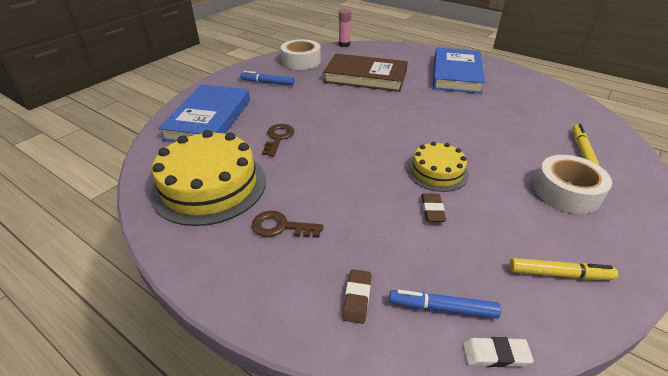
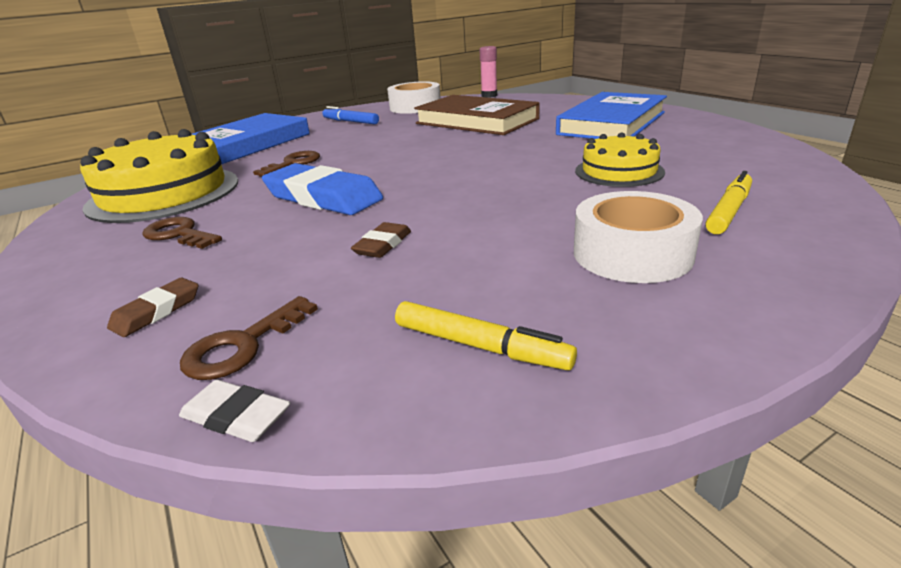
camera: 25 degrees right, 10 degrees down
blue marker [389,290,501,318] -> brown key [180,296,318,380]
yellow cake [407,141,469,192] -> yellow cake moved to [575,132,665,187]
none -> blue eraser [262,163,383,215]

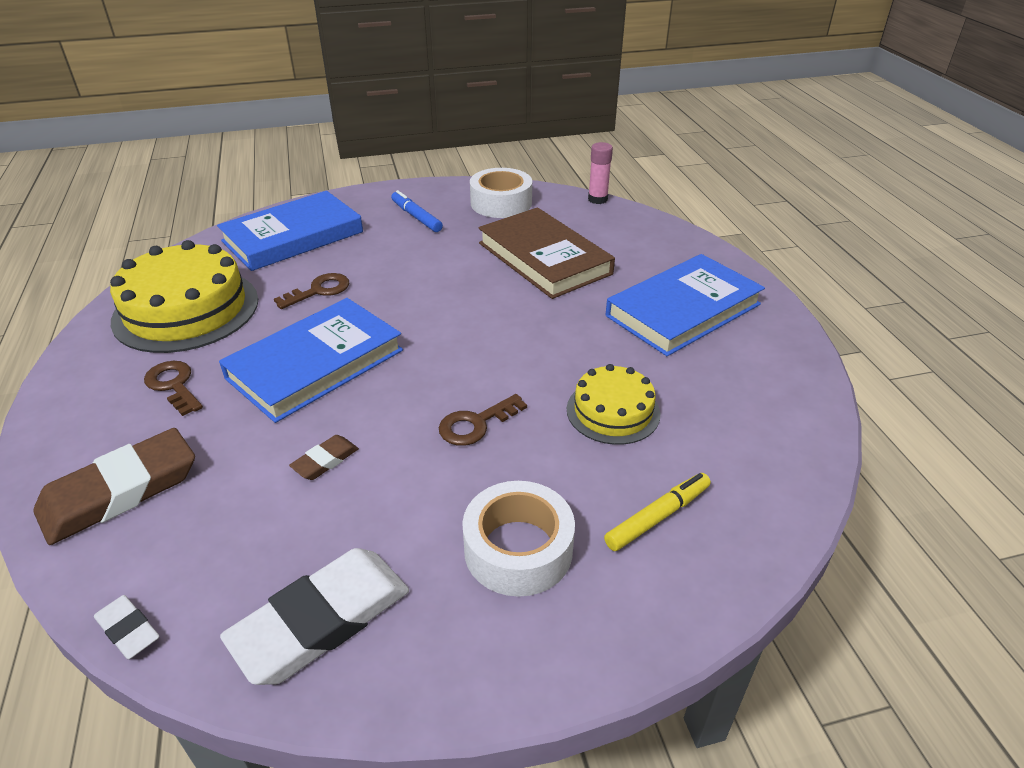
camera: 15 degrees right, 10 degrees up
brown eraser [107,277,198,337] -> brown eraser [34,428,195,545], size x2.14
brown key [180,296,318,380] -> brown key moved to [439,394,527,446]
blue eraser [262,163,383,215] -> blue book [219,298,403,423]
yellow marker [395,301,577,370] -> white eraser [220,548,409,685]

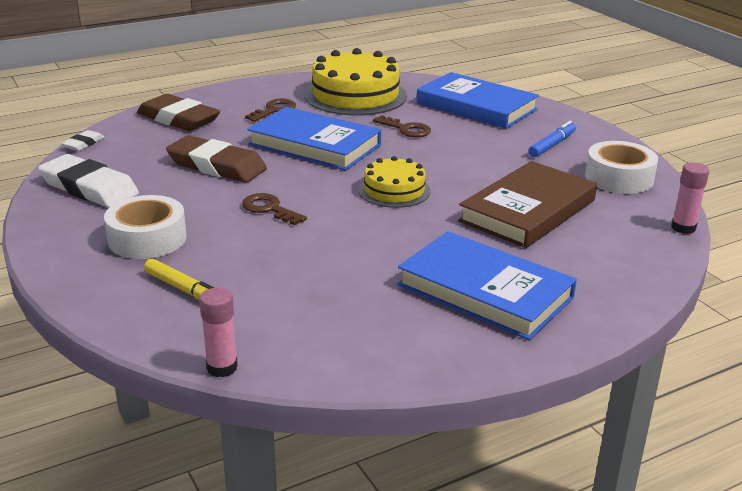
camera: 75 degrees right, 10 degrees down
brown eraser [289,435,359,480] -> brown eraser [166,135,267,183], size x2.14
yellow cake [567,364,660,445] -> yellow cake moved to [358,156,431,208]
none -> pink glue stick [199,288,238,377]

